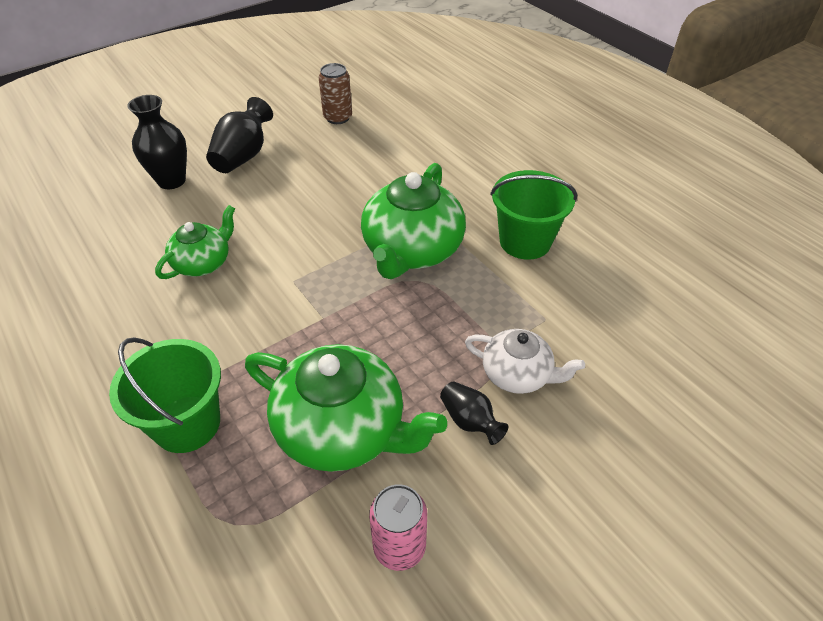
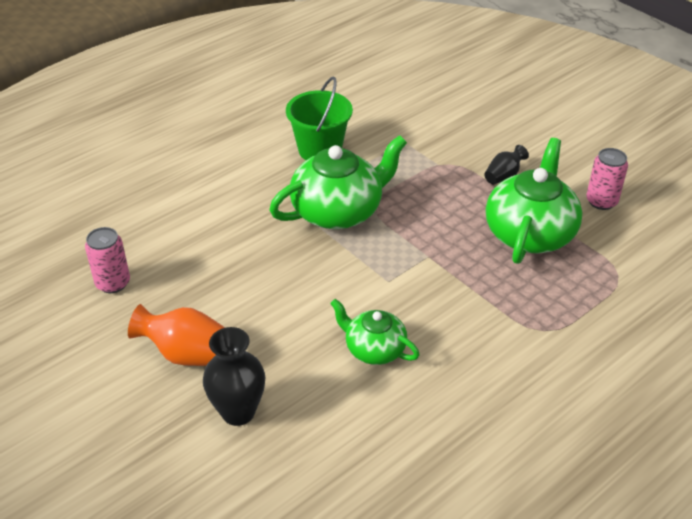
camera: 95 degrees left, 5 degrees down
green bucket [109,337,221,453] -> none
black vase [206,97,273,173] -> orange vase [128,304,225,366]
brown can [319,63,352,124] -> pink can [85,227,130,293]
green teapot [361,163,466,279] -> green teapot turned 45 degrees counterclockwise [269,135,407,229]
white teapot [465,329,585,394] -> none

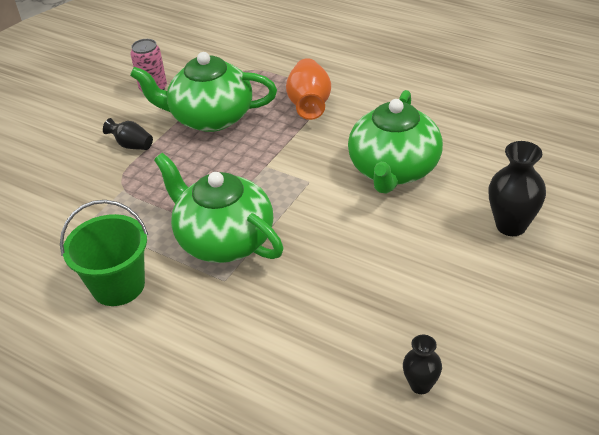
camera: 105 degrees left, 0 degrees up
pink can [85,227,130,293] -> black vase [403,335,442,394]
orange vase [128,304,225,366] -> orange vase moved to [286,58,331,120]
green teapot [330,299,420,365] -> green teapot [348,90,443,194], size x1.73

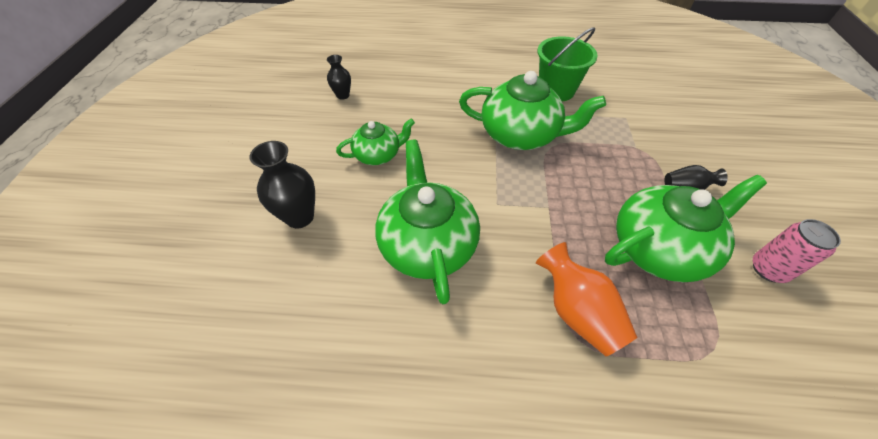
camera: 150 degrees right, 10 degrees up
none -> green teapot [336,118,415,165]

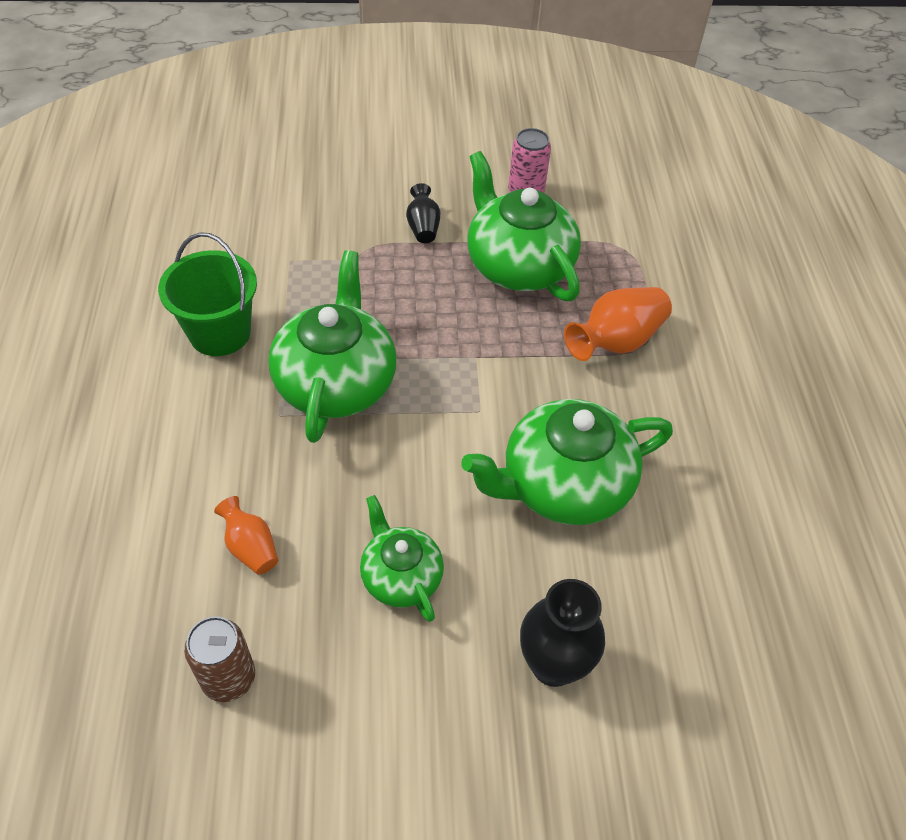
camera: 100 degrees left, 0 degrees up
black vase [327,55,351,100] -> brown can [184,616,255,702]
none -> orange vase [214,496,278,575]

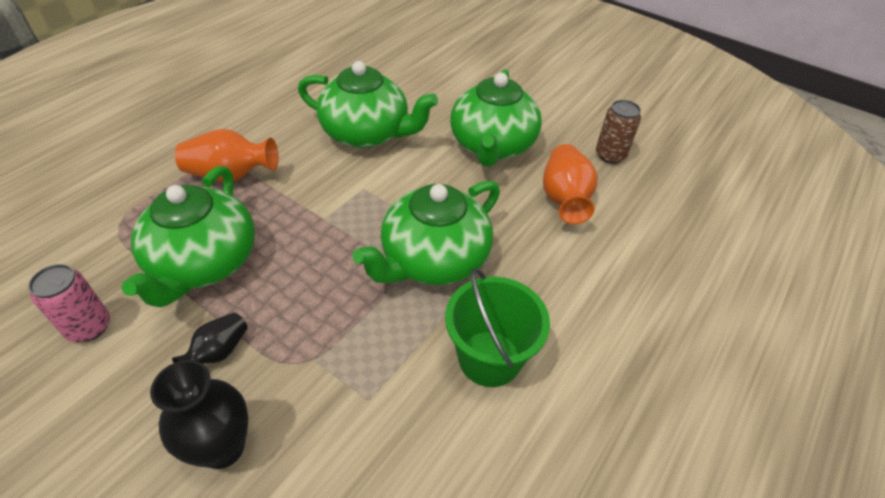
camera: 140 degrees left, 5 degrees down
orange vase [214,496,278,575] -> orange vase [543,144,597,224], size x1.68
green teapot [360,495,444,622] -> green teapot [450,69,542,167], size x1.73
black vase [520,579,605,687] -> black vase moved to [150,360,249,469]

